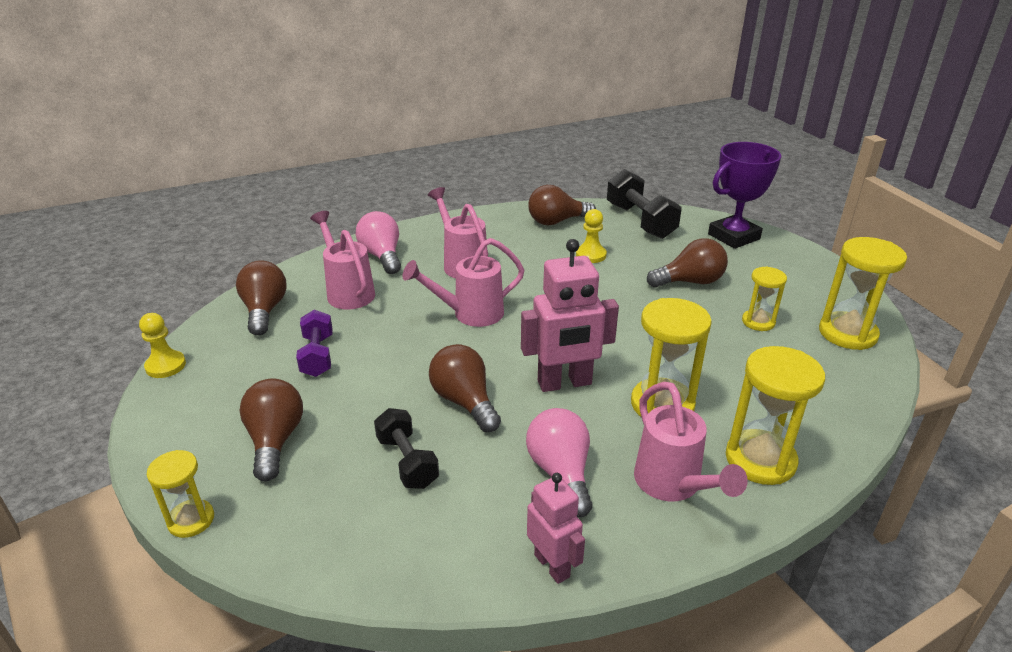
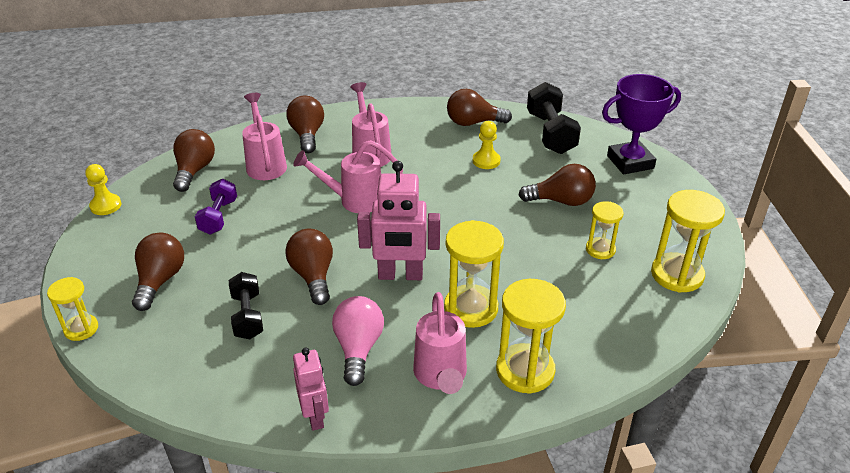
camera: 15 degrees right, 5 degrees up
pink light bulb [356,211,401,274] -> brown light bulb [287,96,324,153]

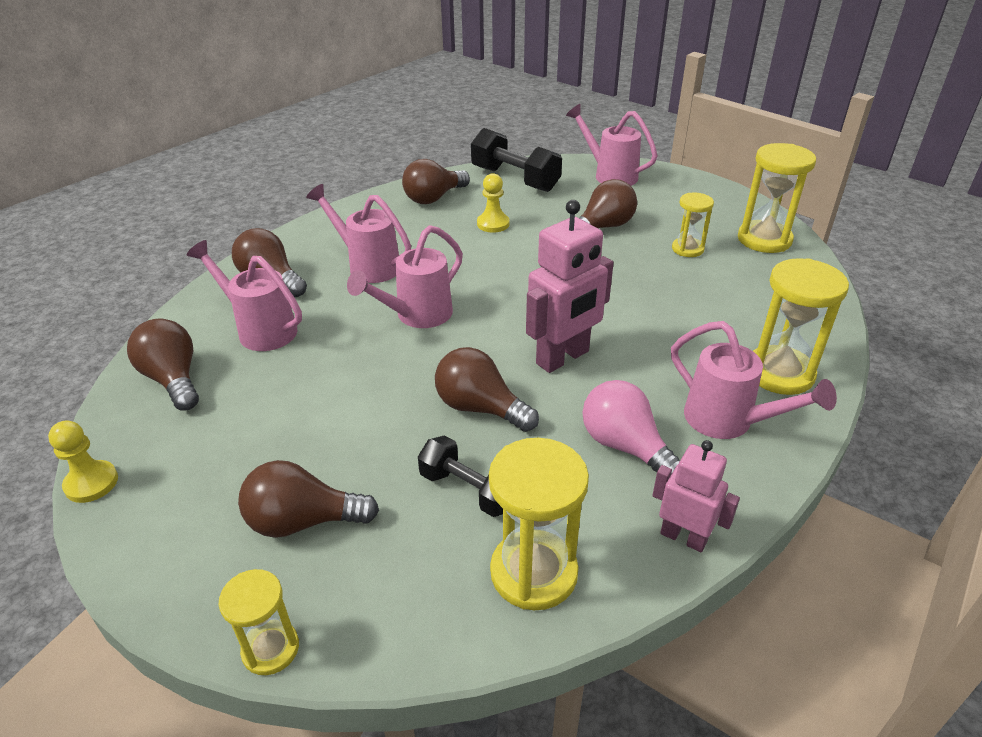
camera: 40 degrees left, 0 degrees up
brown light bulb [132,233,184,311] -> brown light bulb turned 60 degrees counterclockwise [238,460,379,538]
purple dumbbell [195,179,237,235] -> none
yellow hourglass [444,220,504,328] -> yellow hourglass moved to [489,438,589,610]
purple trophy [602,74,681,175] -> pink watering can [566,104,657,186]

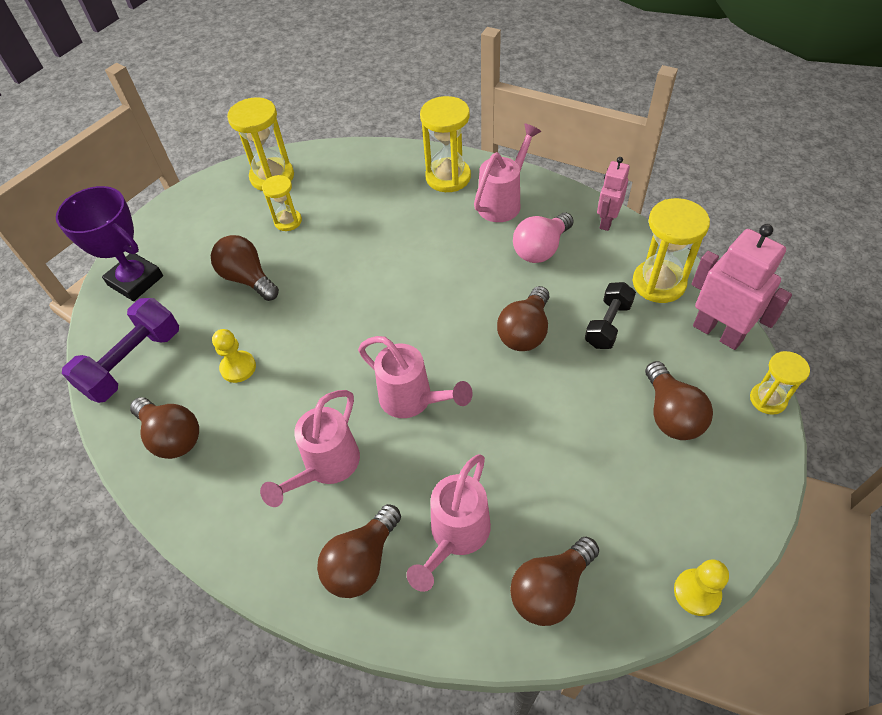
camera: 95 degrees left, 15 degrees up
black dumbbell [471,128,562,192] -> purple dumbbell [62,298,179,403]
pink robot [526,200,614,373] -> pink robot moved to [691,224,792,350]
pink watering can [566,104,657,186] -> purple trophy [56,186,163,301]

